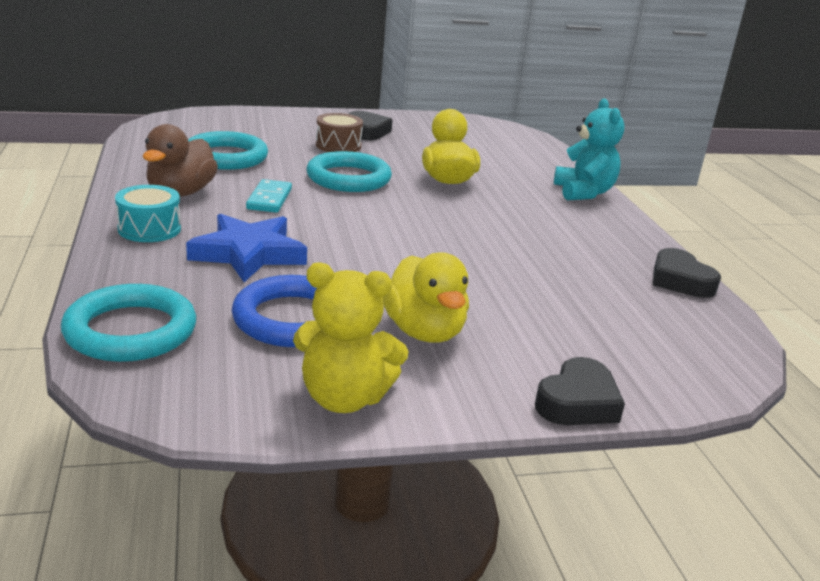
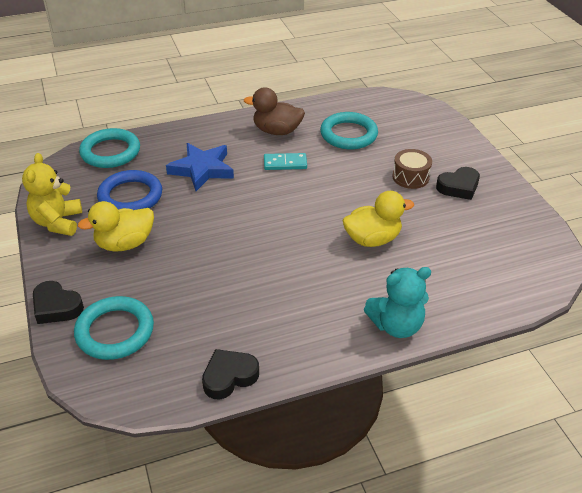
camera: 85 degrees right, 15 degrees up
turquoise drum [115,185,181,242] -> none
turquoise ring [307,151,392,192] -> turquoise ring moved to [74,296,154,360]

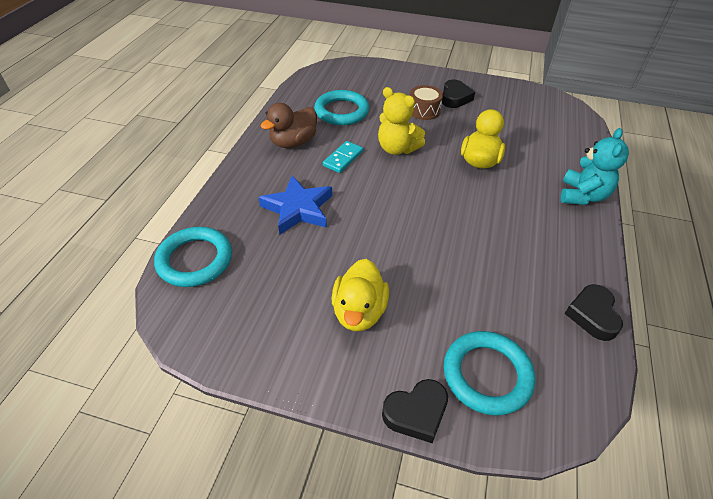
camera: 55 degrees left, 5 degrees up
yellow teddy bear [22,153,82,236] -> yellow teddy bear moved to [378,87,425,155]
blue ring [97,170,162,210] -> none

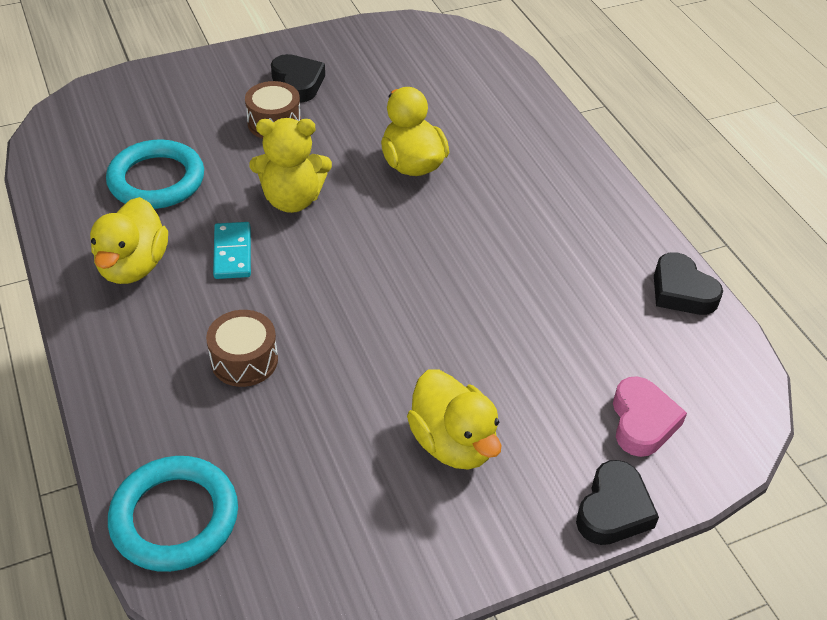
camera: 40 degrees left, 0 degrees up
blue star [258,176,332,234] -> brown drum [206,310,278,387]
brown duck [261,103,317,148] -> yellow duck [90,197,168,284]
turquoise ring [444,331,535,415] -> pink heart [613,376,687,457]
turquoise teddy bear [561,128,629,205] -> none

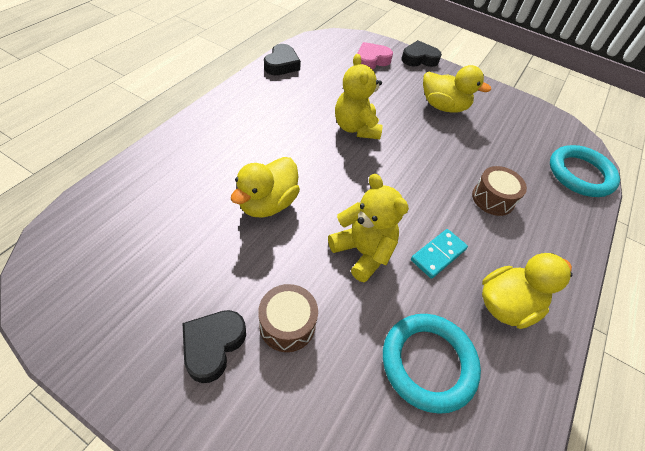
camera: 130 degrees left, 5 degrees up
yellow duck [407,369,502,469] -> yellow duck turned 90 degrees clockwise [423,65,491,113]
none -> yellow teddy bear [335,54,382,139]

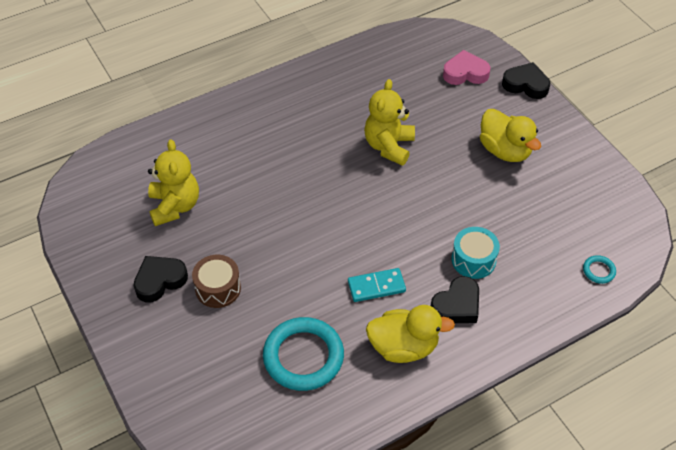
camera: 35 degrees right, 0 degrees up
yellow duck [231,157,300,218] -> none
black heart [264,44,301,75] -> black heart moved to [431,276,479,323]
yellow teddy bear [328,174,409,283] -> yellow teddy bear moved to [148,139,199,226]
brown drum [472,166,527,216] -> turquoise drum [452,227,500,279]
turquoise ring [550,145,620,197] -> turquoise ring [583,255,616,284], size x0.43

